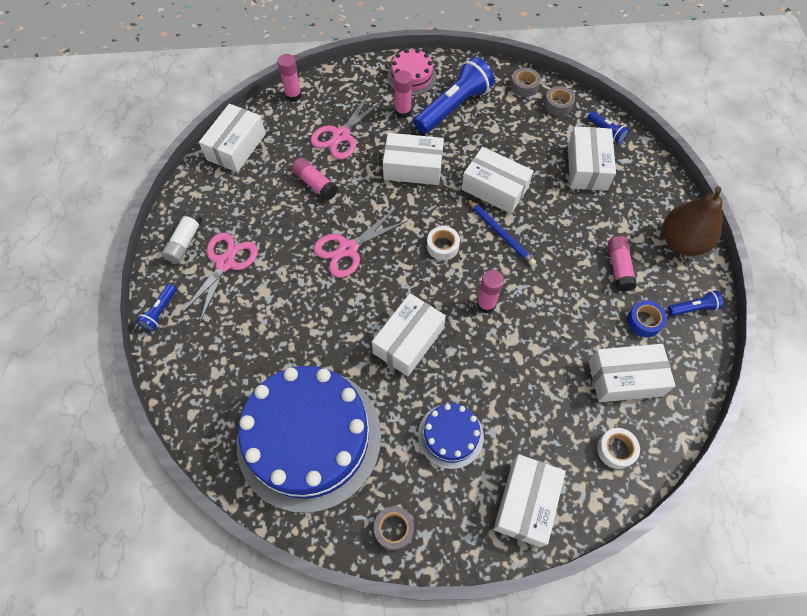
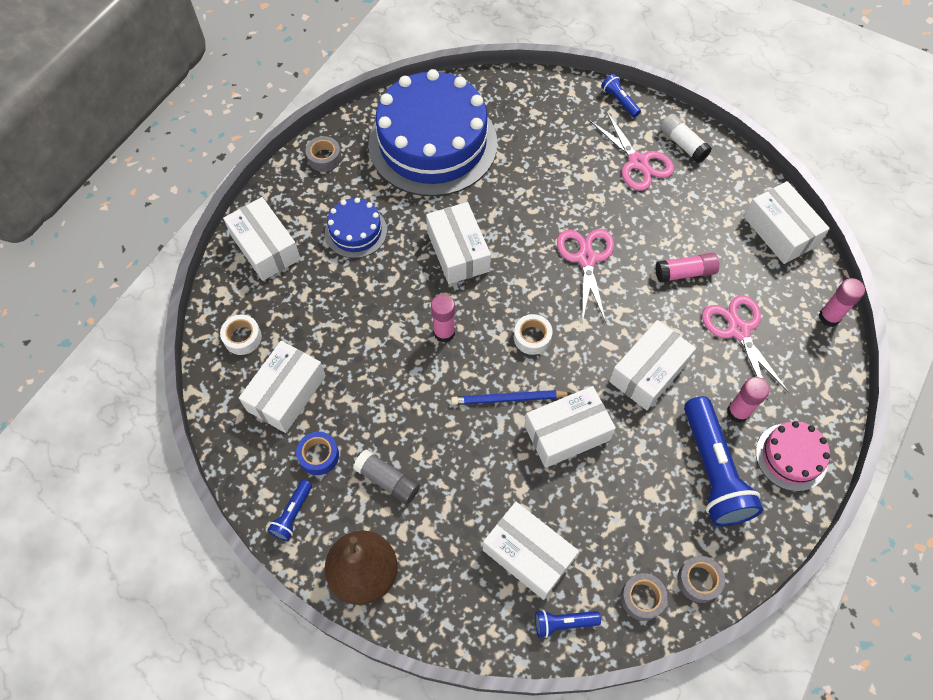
camera: 125 degrees right, 0 degrees up
pink glue stick [608,236,637,292] -> grey glue stick [353,449,420,504]

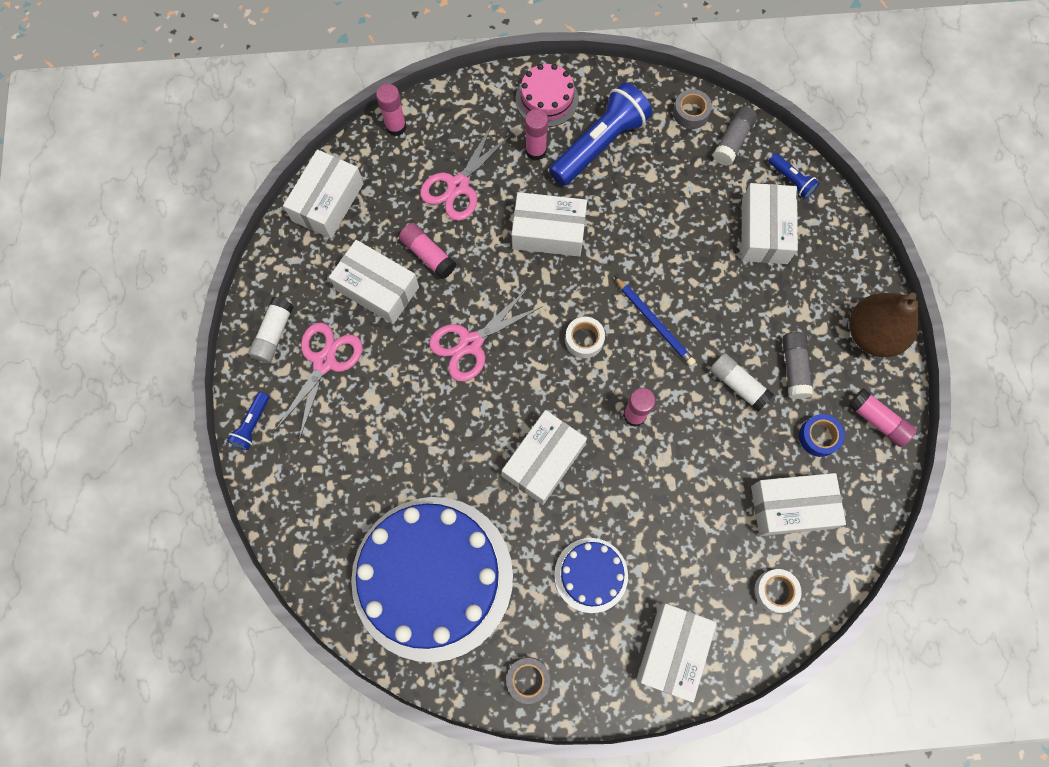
camera: 125 degrees left, 10 degrees up
blue flashlight [268,480,312,541] -> pink glue stick [848,388,917,447]
white box [524,386,616,468] -> white box moved to [329,240,419,324]
grey tape [621,573,668,621] -> grey glue stick [713,106,757,166]
none -> white glue stick [710,353,774,412]

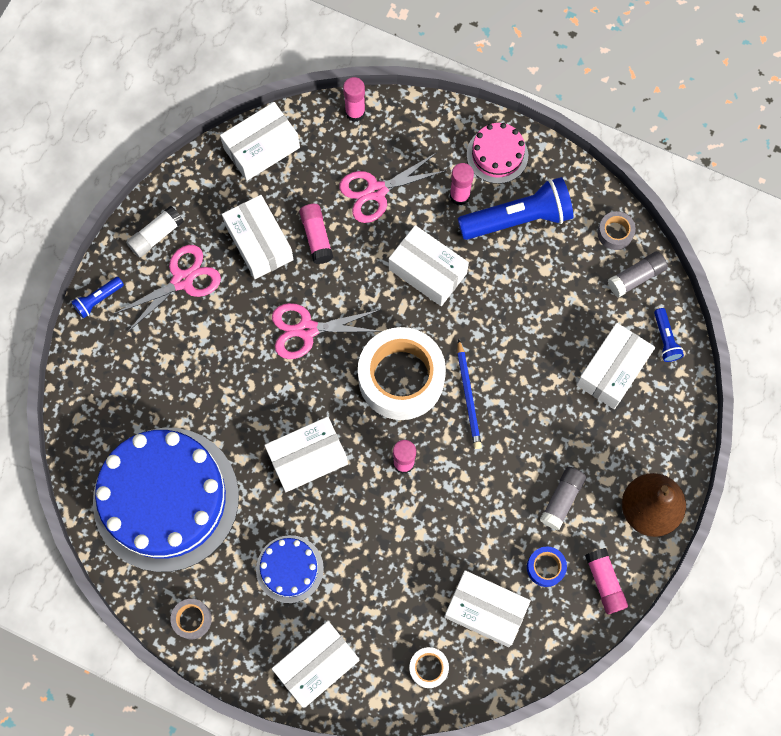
camera: 30 degrees right, 0 degrees up
white tape [565,317,605,359] -> white tape [358,327,446,420], size x2.34
white glue stick [710,353,774,412] -> none

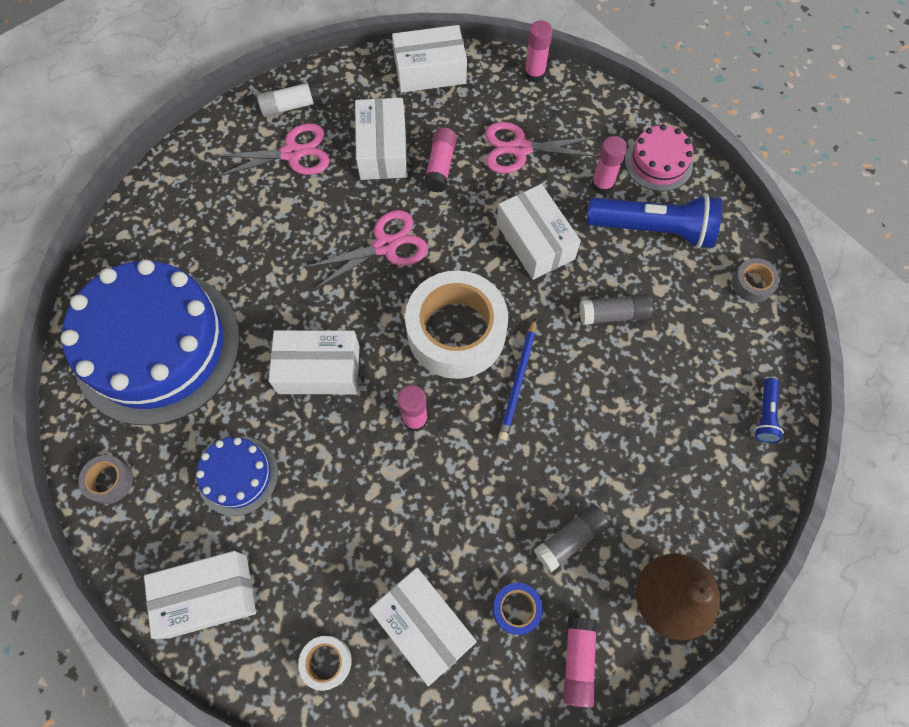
camera: 25 degrees right, 5 degrees down
blue flashlight [72,277,124,319] -> none
pink scissors [272,303,382,359] -> pink scissors turned 135 degrees clockwise [304,210,428,290]
white box [576,323,655,409] -> none
grey glue stick [608,251,668,297] -> grey glue stick moved to [579,294,653,325]

